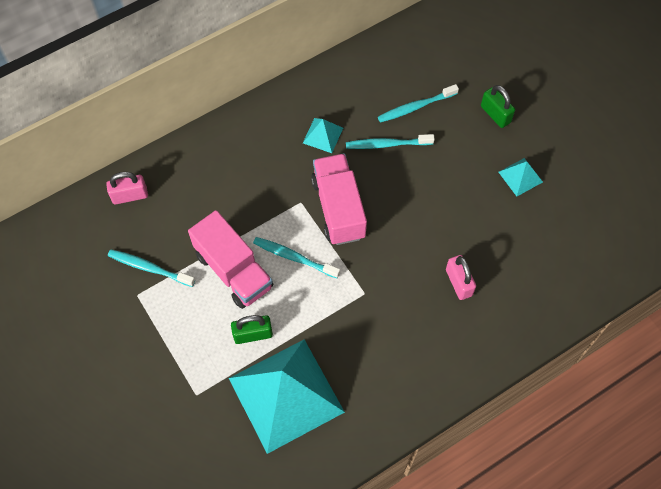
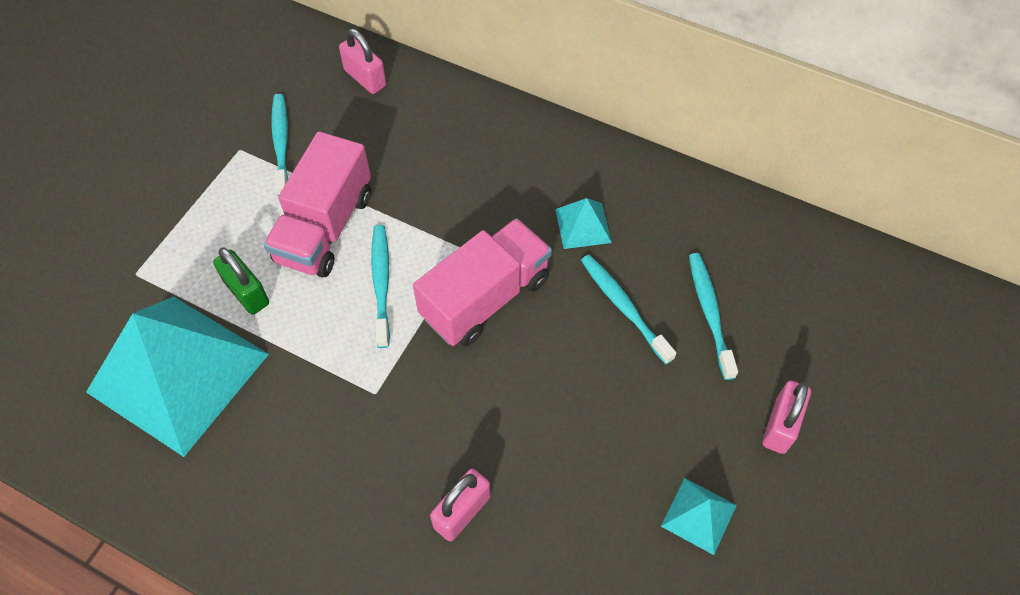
camera: 60 degrees right, 5 degrees down
turquoise toothbrush [378,84,459,123] -> turquoise toothbrush turned 45 degrees clockwise [689,253,738,380]
green padlock [481,85,515,128] -> pink padlock [763,381,811,454]

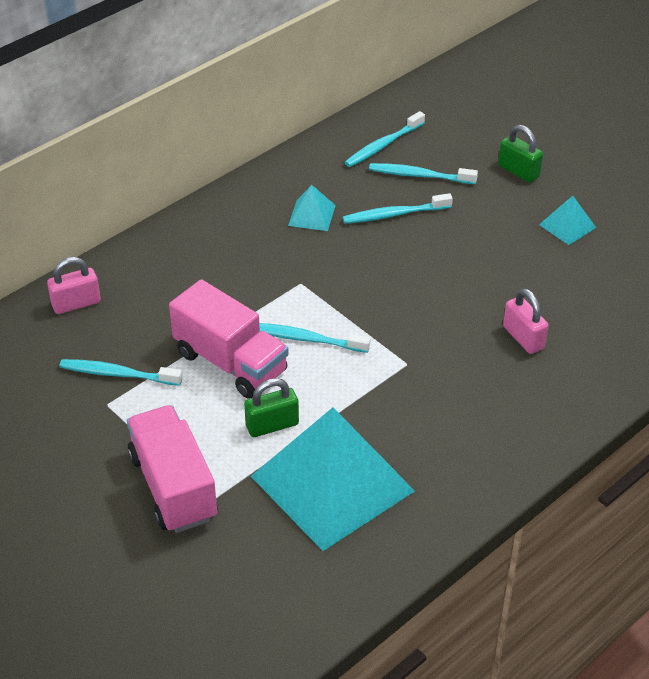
camera: 70 degrees left, 15 degrees down
pink truck [413,218,552,346] -> pink truck moved to [127,405,217,533]
pink padlock [763,381,811,454] -> green padlock [498,125,543,183]
none -> turquoise toothbrush [344,111,425,167]

